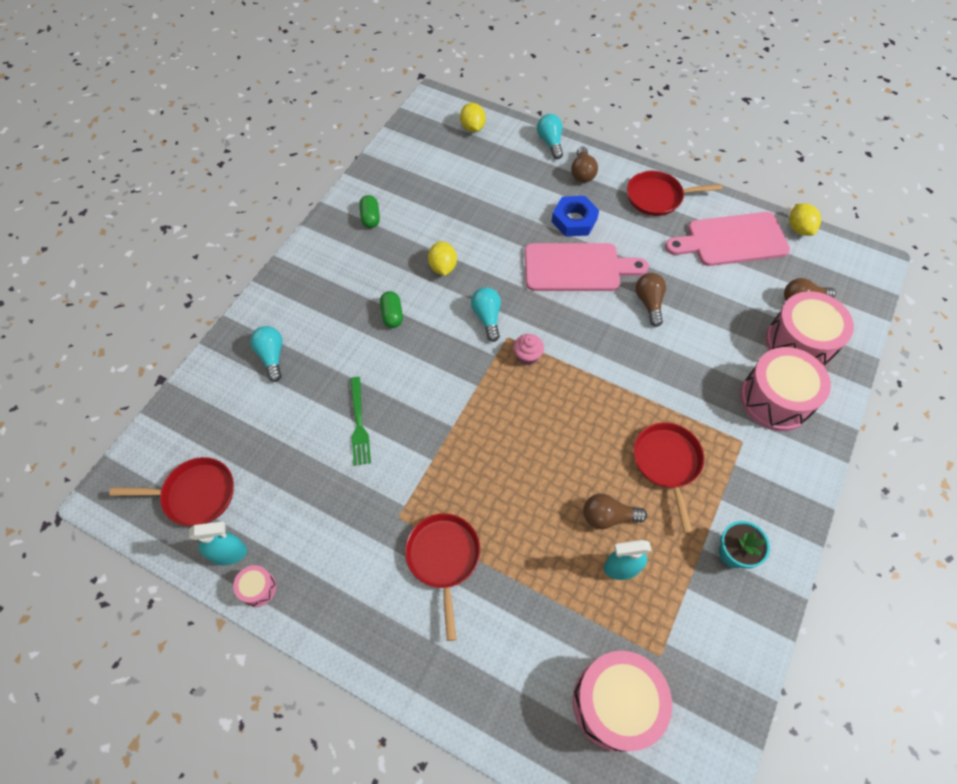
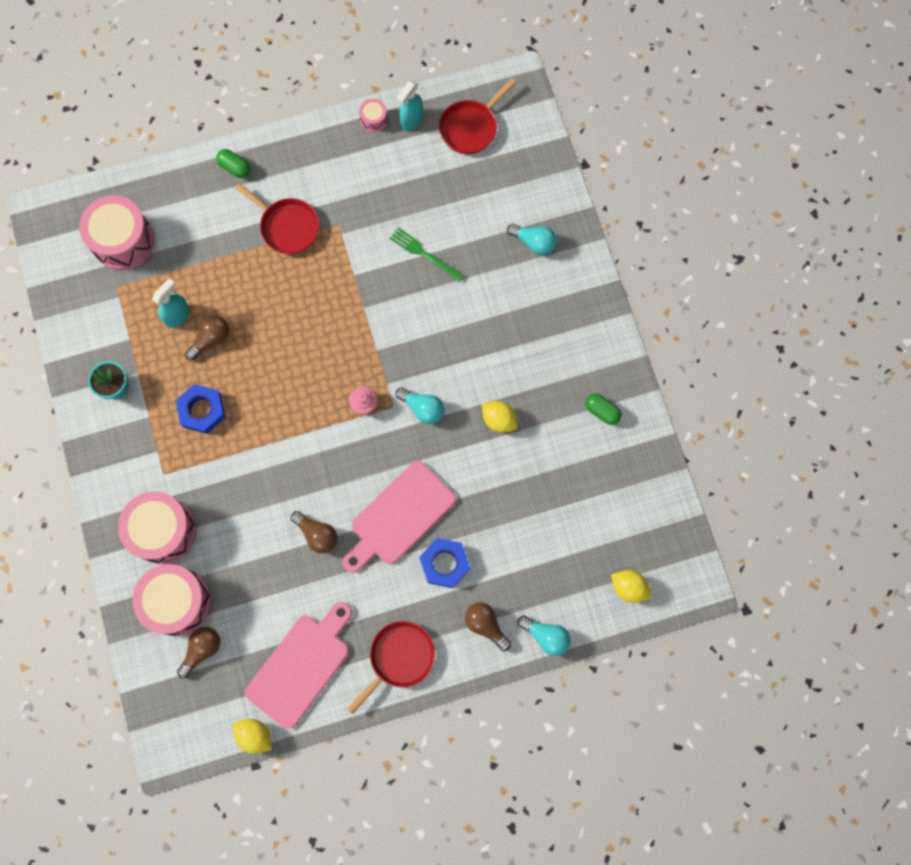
camera: 135 degrees right, 15 degrees up
green capsule [380,291,403,328] -> green capsule moved to [216,149,250,178]
red pan [633,422,704,533] -> blue nut [175,384,226,434]

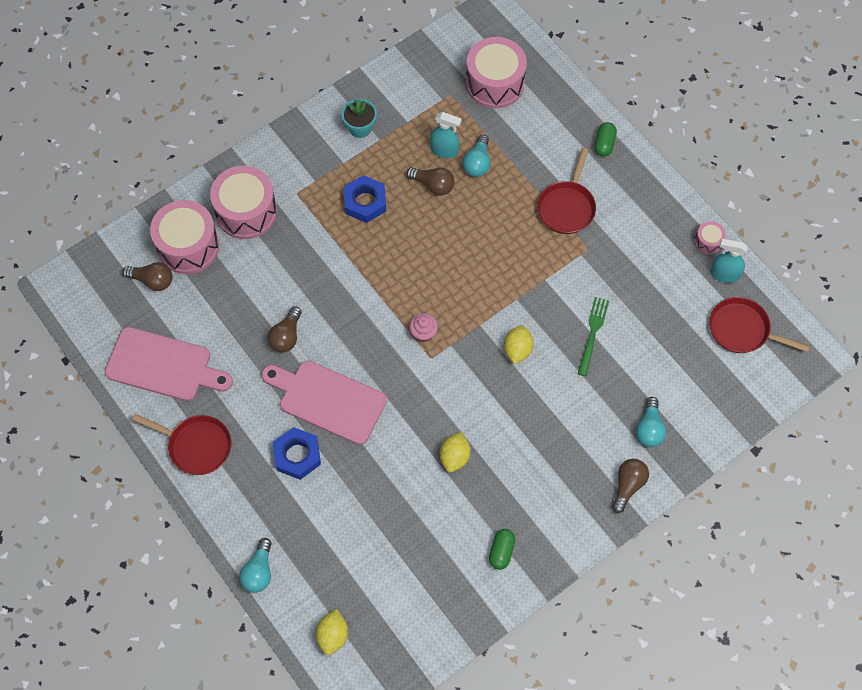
camera: 70 degrees right, 10 degrees down
yellow lemon [233,719,272,754] -> yellow lemon moved to [504,325,534,364]
turquoise light bulb [396,387,444,424] -> turquoise light bulb moved to [463,134,490,177]
brown light bulb [465,602,511,651] -> brown light bulb moved to [612,459,649,513]

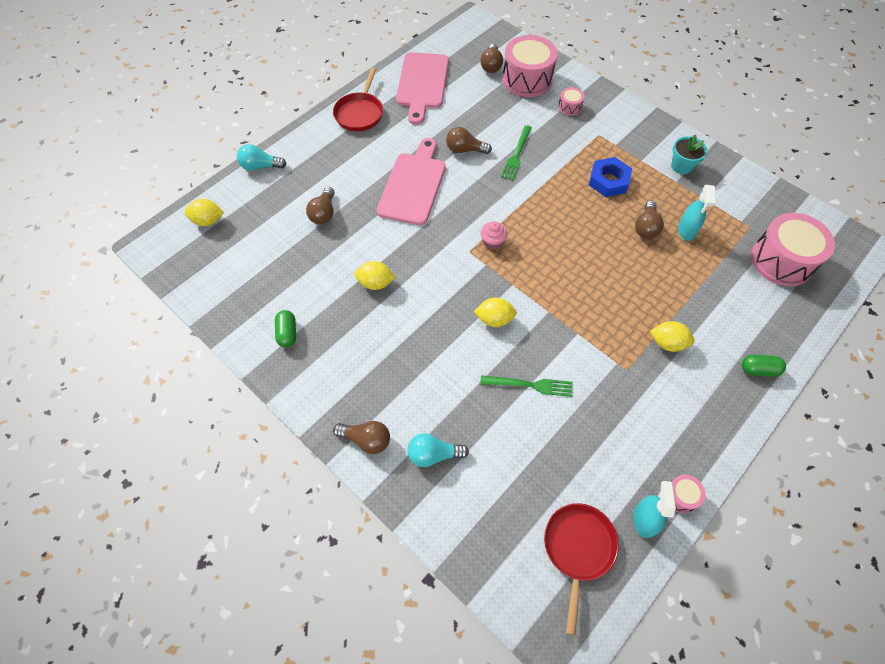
camera: 80 degrees right, 5 degrees down
pink drum [210,166,277,239] -> pink drum [558,87,584,116], size x0.45
blue nut [273,427,321,480] -> none
turquoise light bulb [463,134,490,177] -> none
green capsule [489,529,516,570] -> green capsule turned 75 degrees clockwise [275,310,296,348]
red pan [537,148,596,234] -> yellow lemon [650,321,695,352]
none -> brown light bulb [306,187,335,224]
none -> green fork [501,125,532,181]

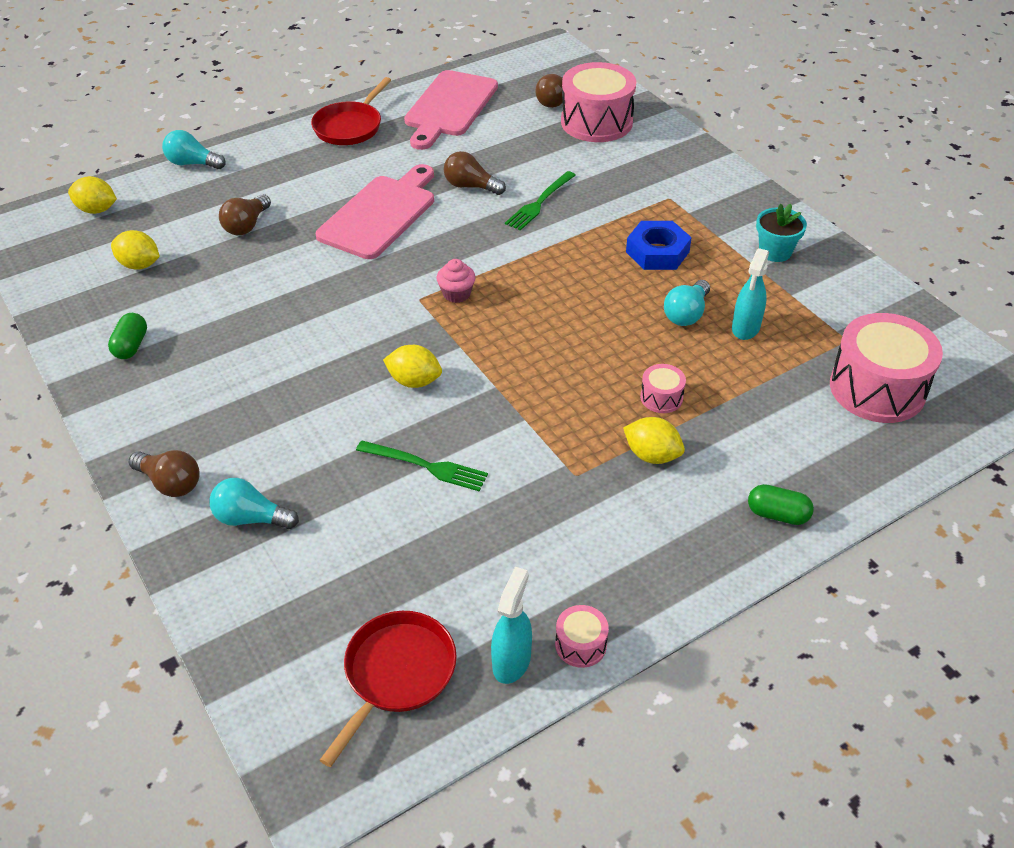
camera: 15 degrees right, 15 degrees down
yellow lemon [355,261,396,290] -> yellow lemon moved to [111,230,160,270]
pink drum [558,87,584,116] -> pink drum moved to [640,364,686,413]
brown light bulb [635,201,664,239] -> turquoise light bulb [664,280,710,326]

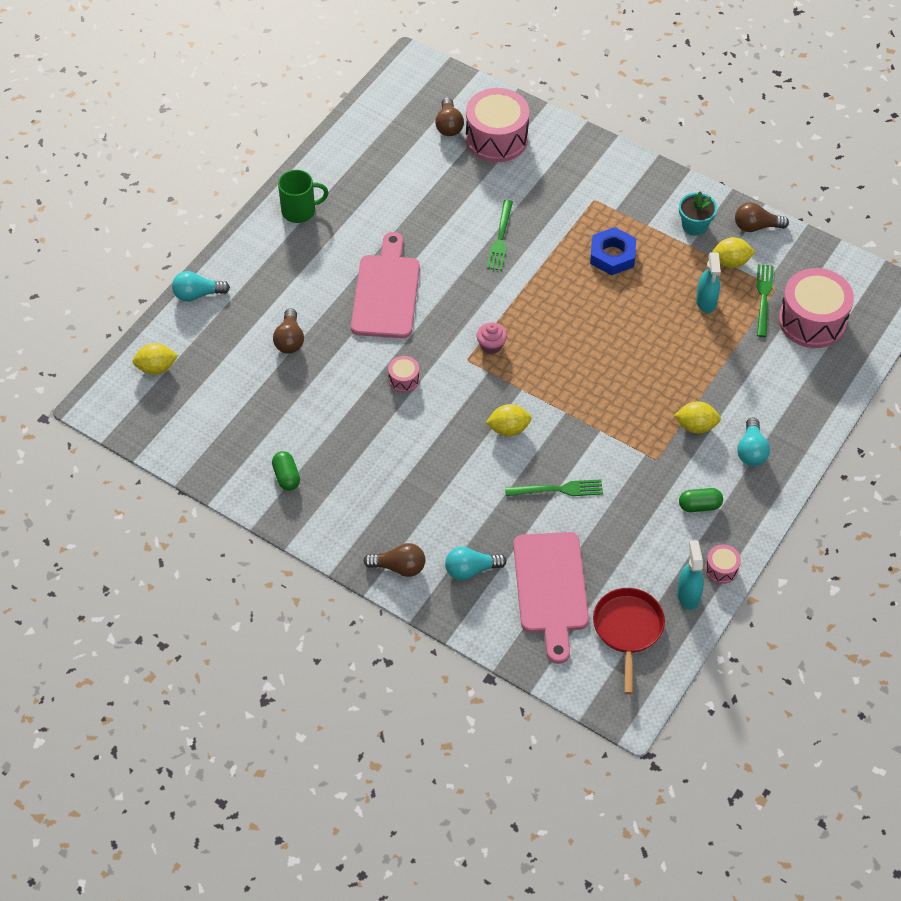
camera: 25 degrees left, 10 degrees up
yellow lemon [111,230,160,270] -> yellow lemon moved to [712,237,756,268]
red pan [311,77,391,145] -> green mug [278,170,329,223]
pink cutting board [404,70,498,150] -> pink cutting board moved to [513,532,589,664]
brown light bulb [444,151,506,195] -> brown light bulb moved to [735,202,789,232]
pink drum [640,364,686,413] -> pink drum moved to [388,356,420,392]
turquoise light bulb [664,280,710,326] -> turquoise light bulb moved to [737,417,770,466]
green capsule [748,484,814,525] -> green capsule moved to [679,488,723,512]
none -> green fork [756,264,773,337]

